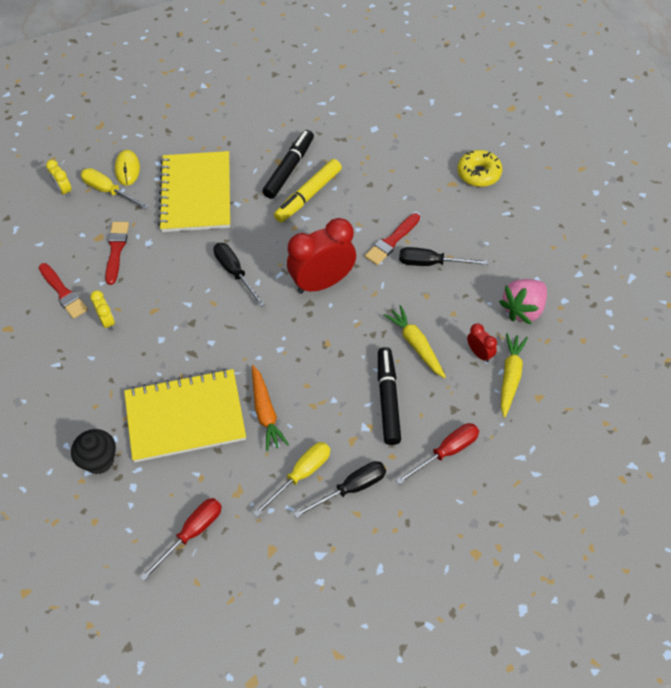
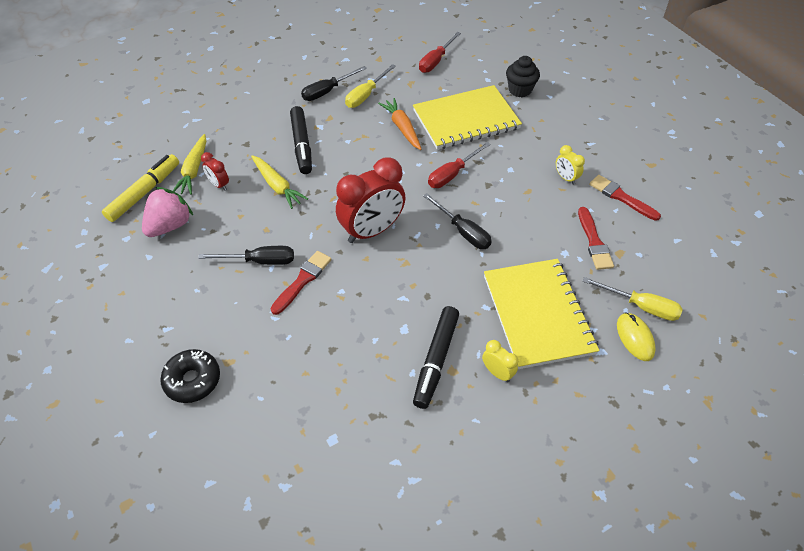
camera: 170 degrees right, 5 degrees down
yellow clock [46,160,72,197] -> yellow clock moved to [482,340,518,382]
yellow marker [274,159,342,223] -> yellow marker moved to [102,154,179,222]
red screwdriver [396,423,479,485] -> red screwdriver moved to [428,142,491,188]
yellow donut [458,150,502,187] -> black donut [160,349,220,403]

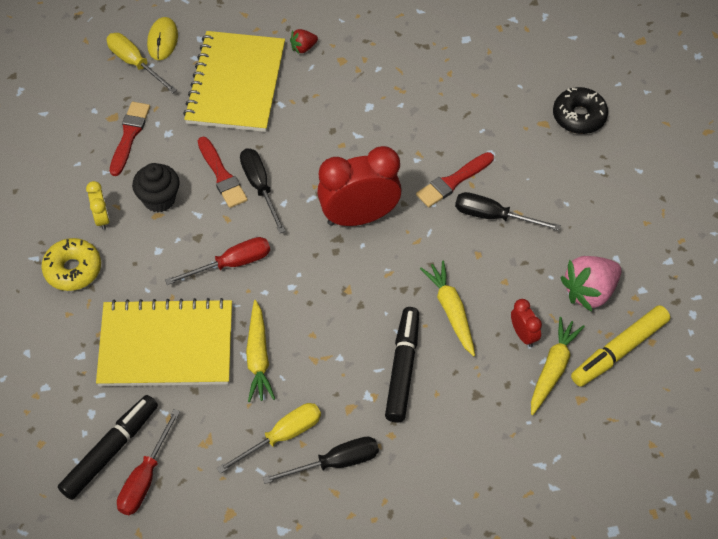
camera: 160 degrees left, 5 degrees up
orange carrot [378,98,422,150] -> yellow carrot [246,300,275,402]
black marker [413,306,459,409] -> black marker moved to [58,395,158,500]
red screwdriver [419,32,461,73] -> red screwdriver turned 150 degrees clockwise [117,409,180,515]
yellow clock [482,340,518,382] -> red strawberry [290,29,318,54]
black cupcake [506,56,540,97] -> black cupcake moved to [132,163,180,212]
red brush [589,175,661,221] -> red brush moved to [198,137,248,208]
none -> yellow donut [42,238,101,291]

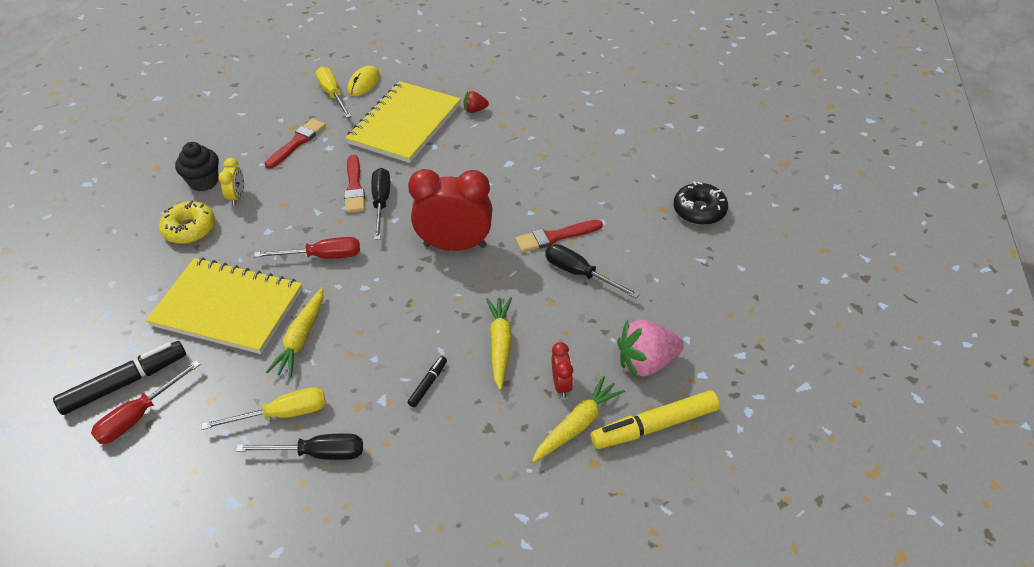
camera: 20 degrees right, 10 degrees down
black cupcake [132,163,180,212] -> black cupcake moved to [175,142,219,191]
black marker [385,307,419,423] -> black marker [407,356,447,407], size x0.49

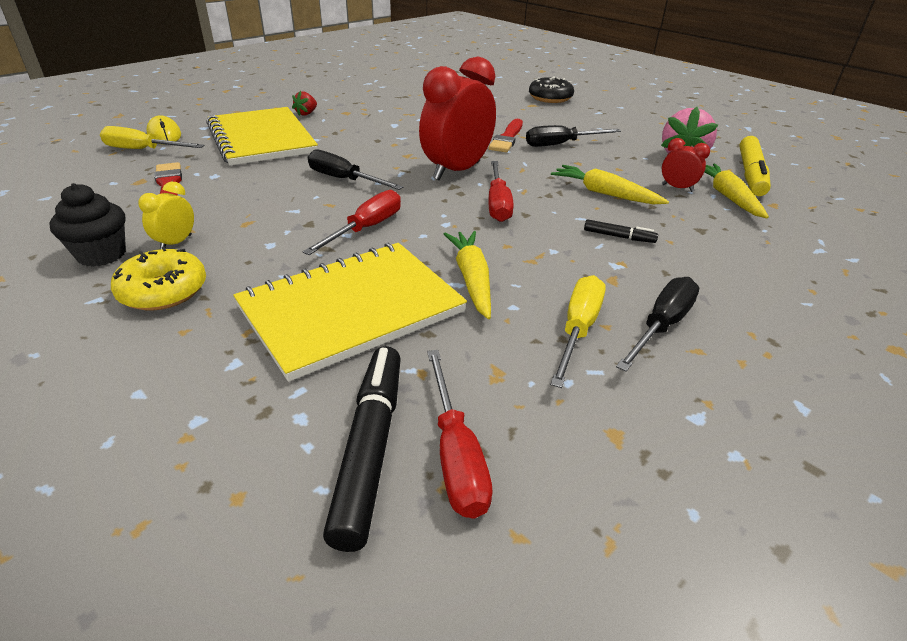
camera: 55 degrees left, 10 degrees down
yellow clock [218,158,244,205] -> yellow clock turned 105 degrees counterclockwise [138,182,194,249]
yellow carrot [266,288,323,378] -> yellow carrot turned 150 degrees counterclockwise [444,231,491,319]
red brush [344,155,365,213] -> none
black marker [407,356,447,407] -> black marker turned 135 degrees clockwise [584,219,658,243]
none -> red screwdriver [488,161,514,222]

